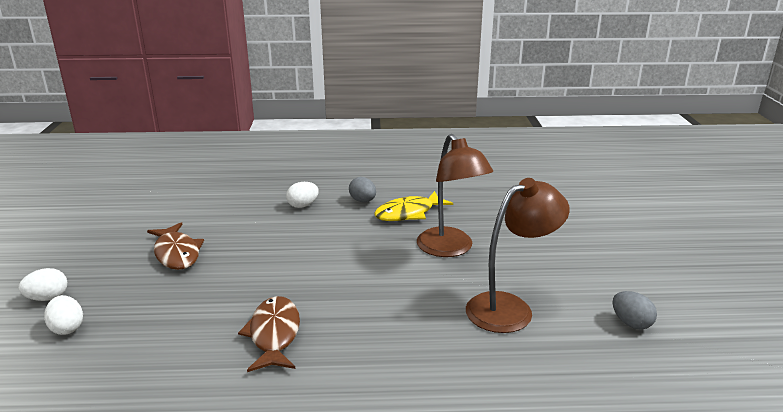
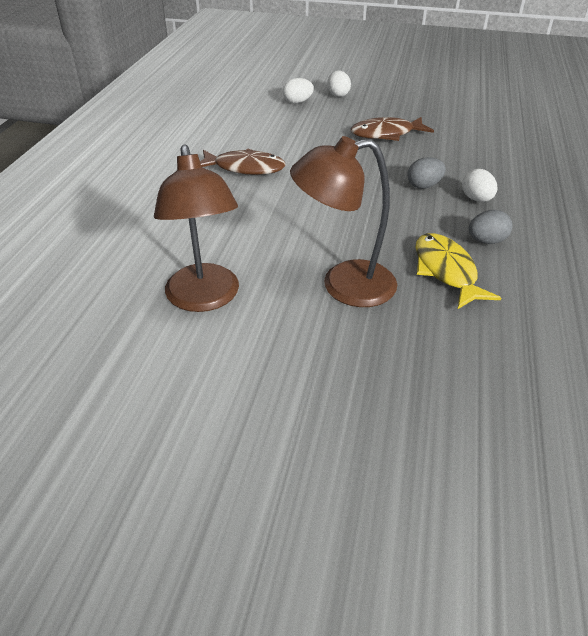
camera: 105 degrees right, 15 degrees up
grey egg [612,291,657,330] -> grey egg moved to [407,157,446,189]

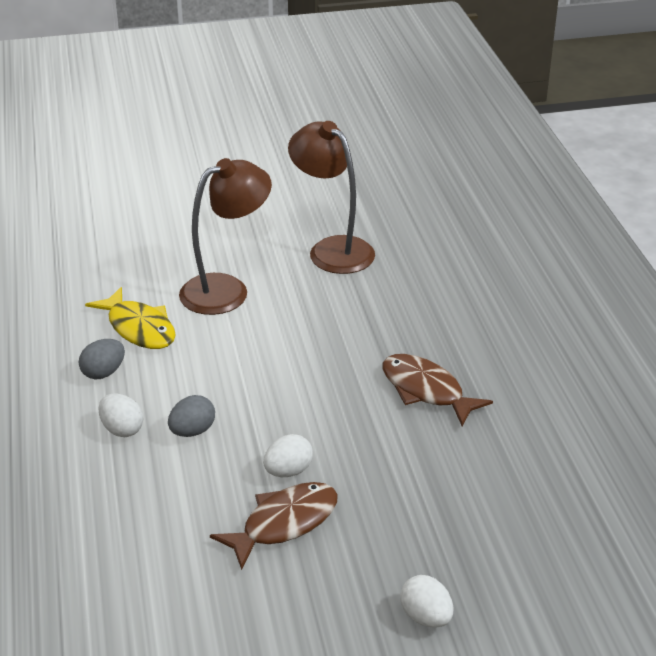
camera: 155 degrees right, 5 degrees down
brown fish [200,149,286,175] -> brown fish turned 60 degrees clockwise [383,354,493,426]
white egg [283,78,314,103] -> white egg moved to [263,434,313,477]

